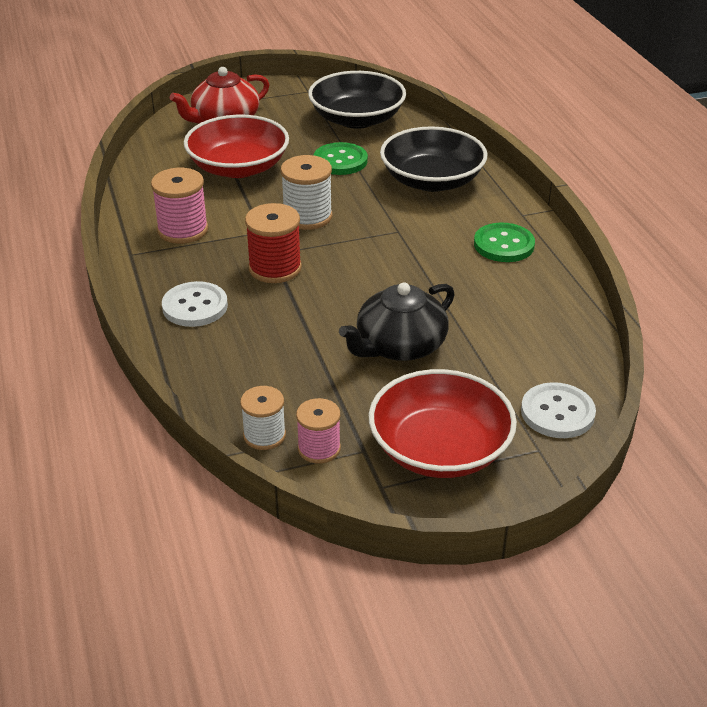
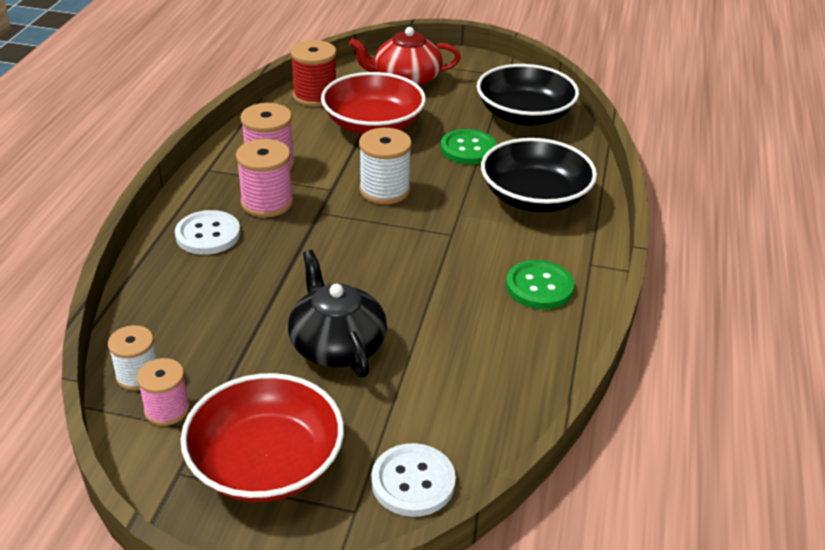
camera: 30 degrees right, 0 degrees up
red spool [245,203,302,283] -> red spool moved to [291,40,336,107]
black teapot [339,282,455,361] -> black teapot turned 75 degrees clockwise [288,250,387,378]
none -> pink spool [236,139,293,217]

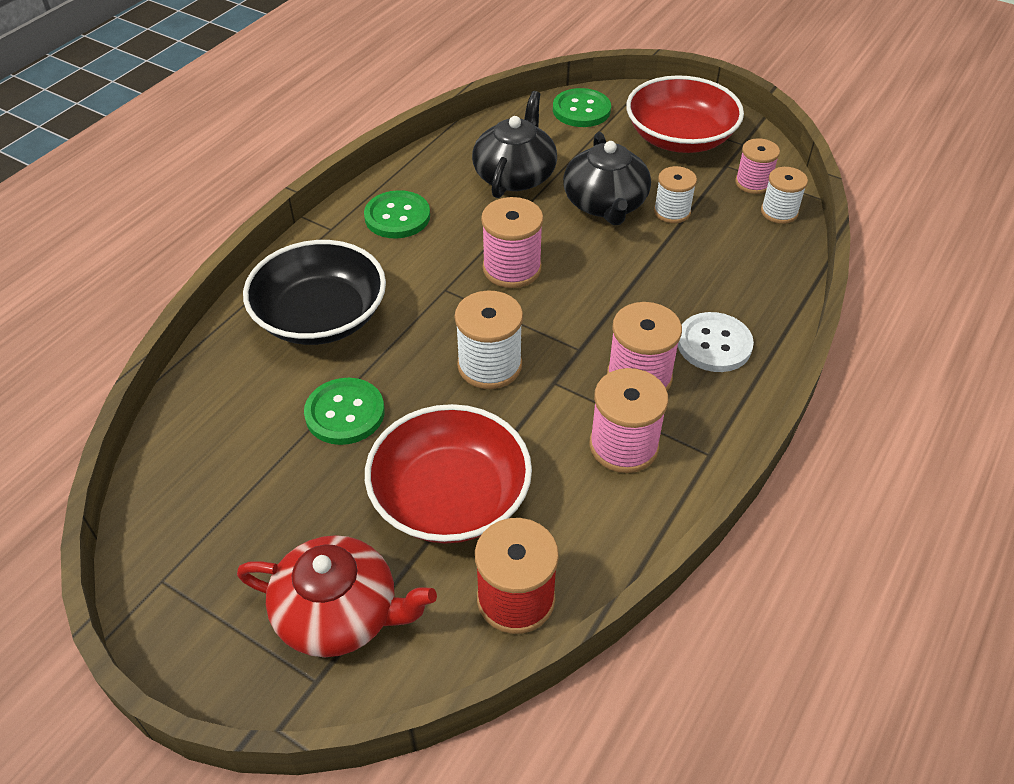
camera: 160 degrees left, 10 degrees up
white button [371,443,456,517] -> green button [553,88,611,127]
black bowl [477,64,579,126] -> none
none -> black teapot [472,91,557,198]
none -> pink spool [481,197,543,288]
none -> white spool [654,166,697,223]

